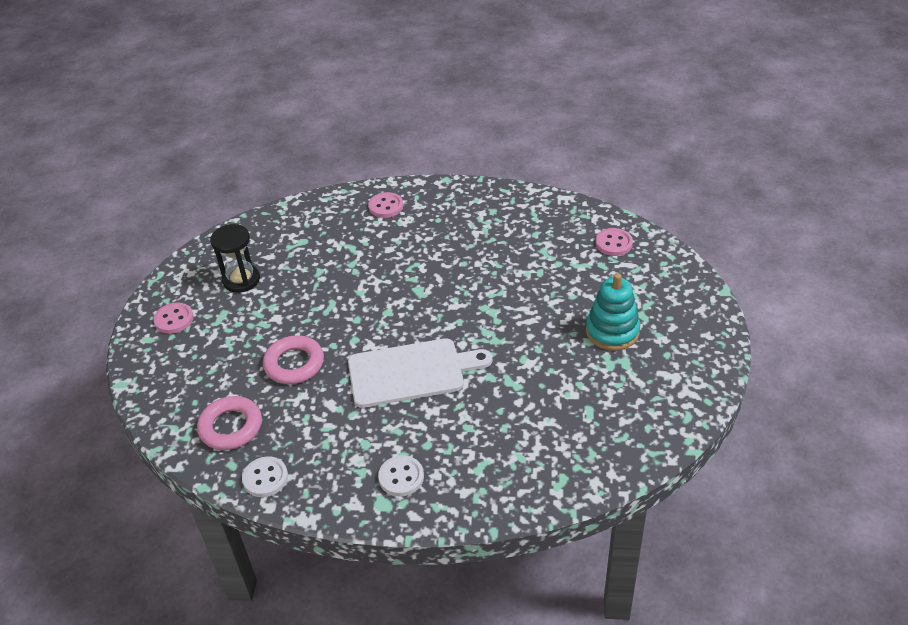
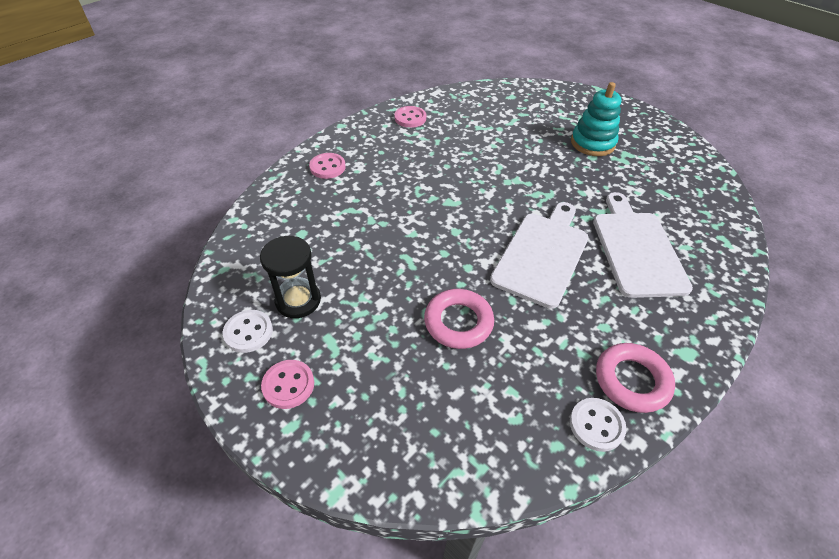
camera: 55 degrees left, 5 degrees up
pink ring [197,396,262,450] -> pink ring moved to [596,343,675,413]
white button [378,455,424,497] -> white button moved to [223,310,273,353]
pink button [595,228,633,256] -> pink button moved to [395,106,426,128]
none -> white cutting board [593,192,693,298]

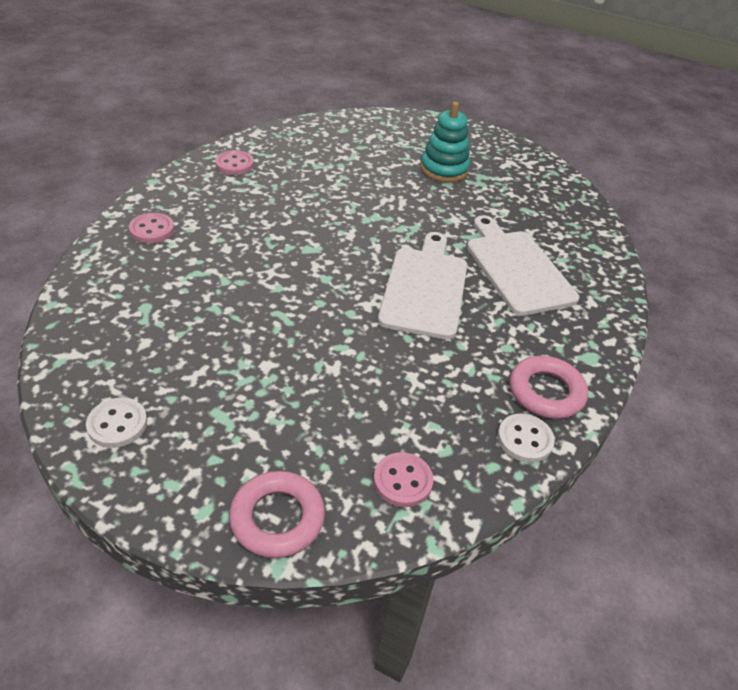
camera: 20 degrees left, 5 degrees down
black hourglass [260,236,321,318] -> none
pink button [261,360,314,409] -> pink button moved to [374,452,433,507]
pink ring [424,289,494,349] -> pink ring moved to [229,471,325,558]

